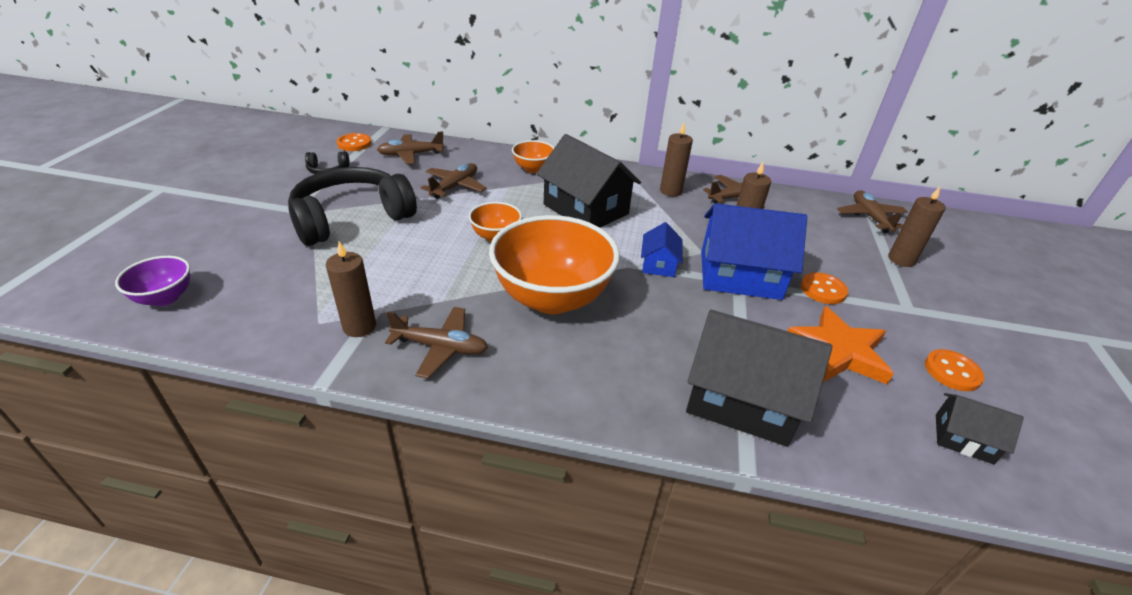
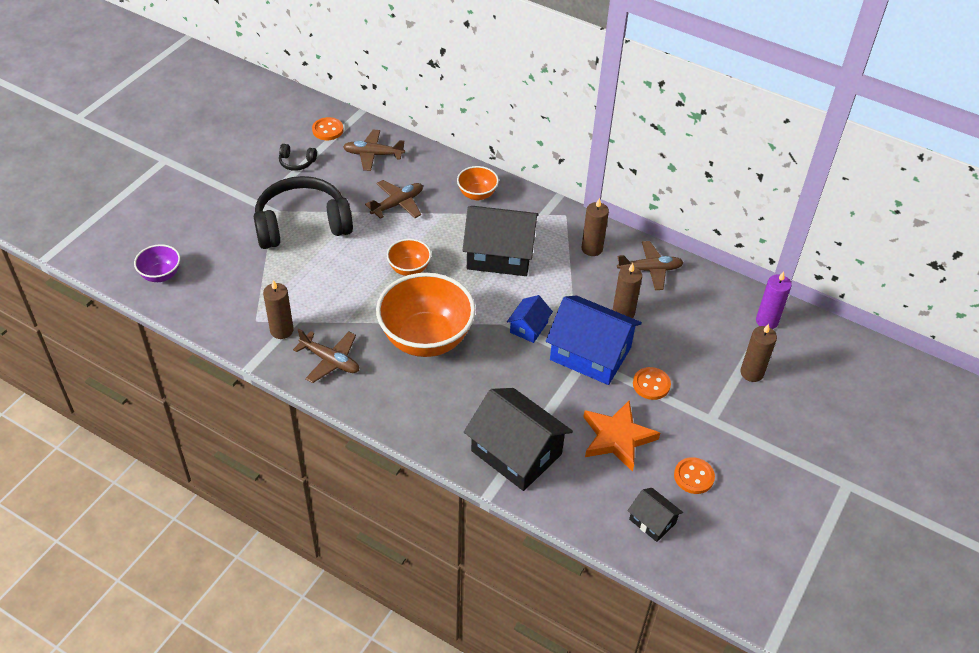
camera: 20 degrees right, 10 degrees up
black house [536,134,641,227] -> black house turned 60 degrees counterclockwise [462,206,539,276]
brown plane [837,190,908,233] -> purple candle [756,272,792,329]

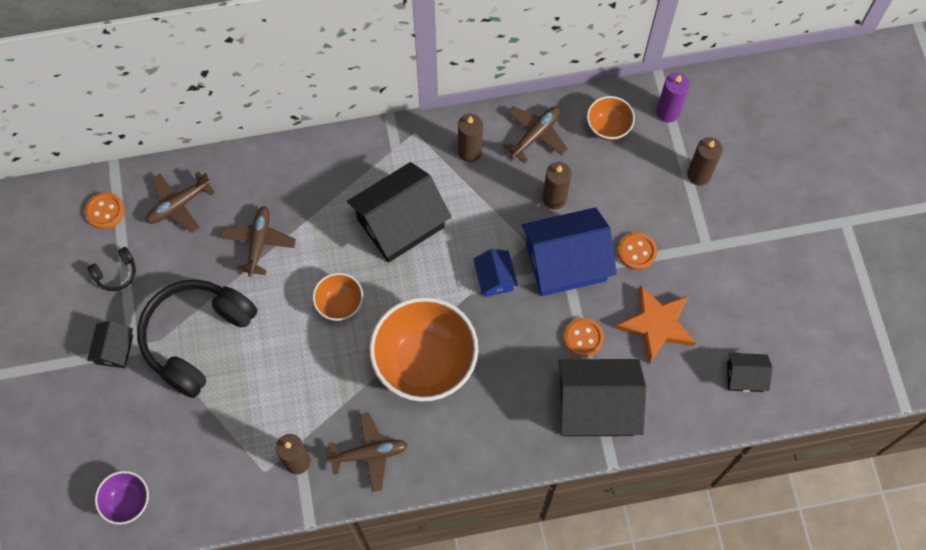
camera: 40 degrees left, 20 degrees up
orange bowl [457,166,499,200] -> orange bowl moved to [587,96,635,141]
orange button [674,457,715,494] -> orange button moved to [564,318,604,357]
none -> black house [87,321,133,368]

